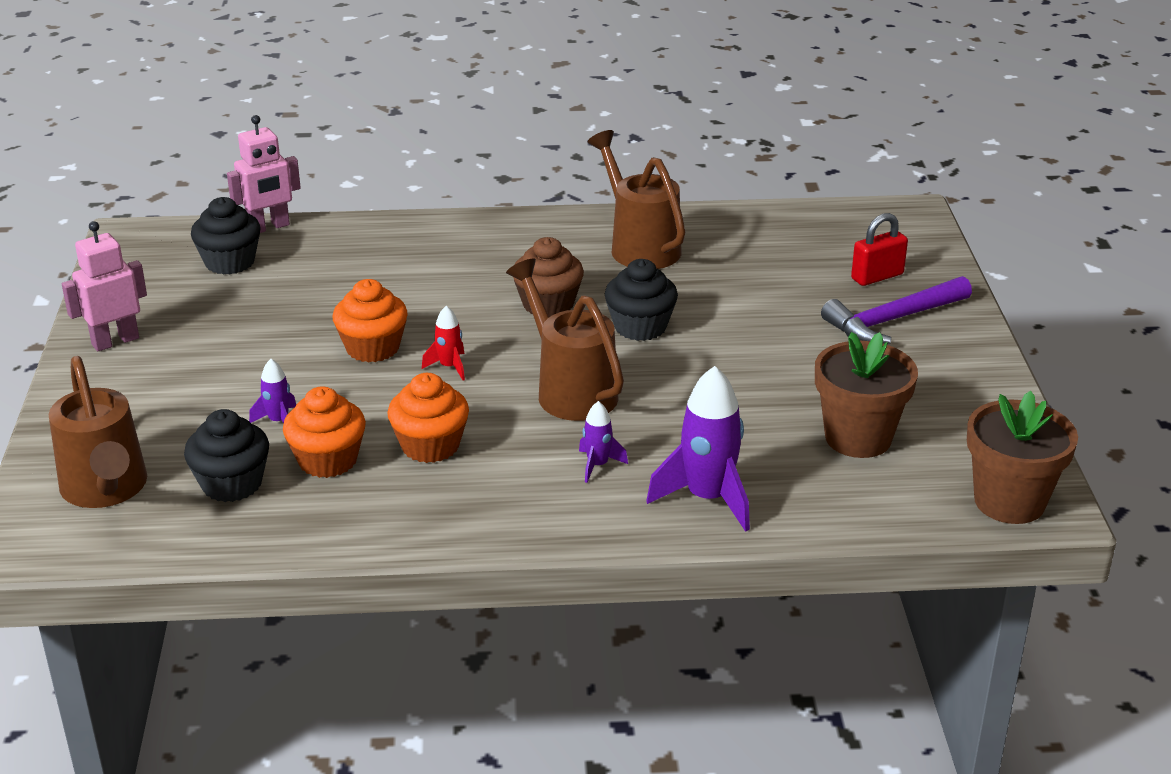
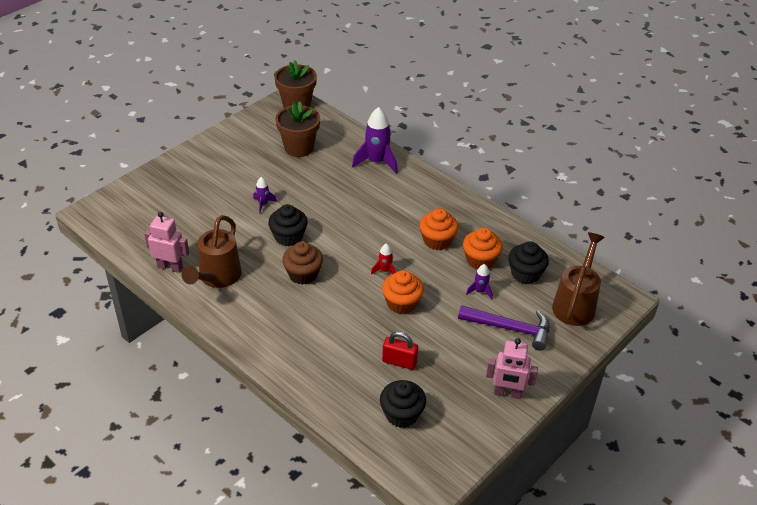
camera: 135 degrees left, 10 degrees up
pink robot [227,115,301,233] -> pink robot moved to [144,212,189,273]
brown watering can [506,258,624,421] -> none
purple rocket [579,401,628,483] -> purple rocket moved to [253,177,277,214]
purple hammer [821,276,972,344] -> purple hammer moved to [458,305,549,351]
red padlock [851,213,908,286] -> red padlock moved to [382,331,418,370]

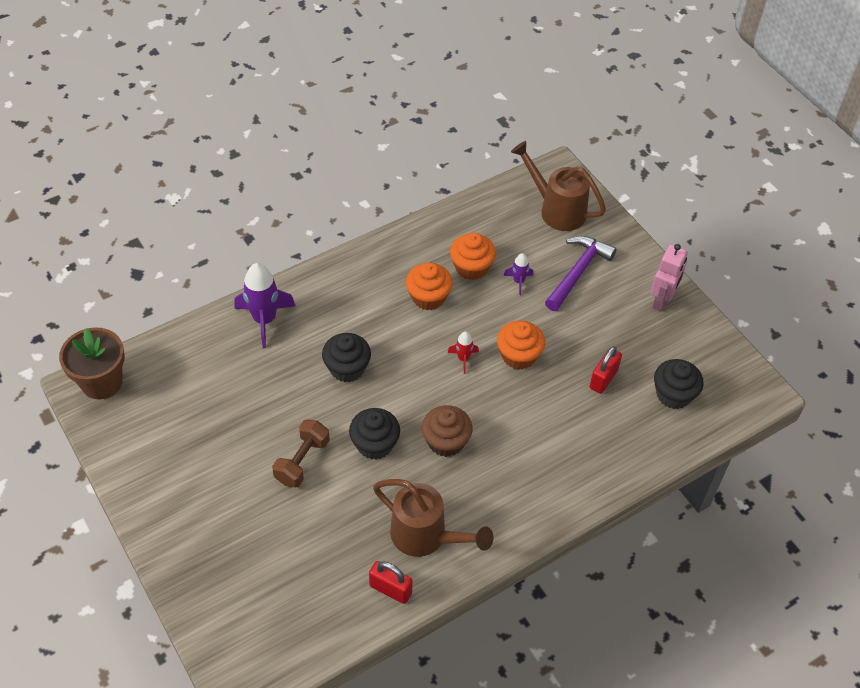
camera: 75 degrees left, 10 degrees up
pink robot [144,212,189,273] -> red padlock [369,561,413,604]
purple rocket [253,177,277,214] -> brown dumbbell [272,419,330,488]
brown flower pot [275,102,320,157] -> none
black cupcake [508,241,549,284] -> black cupcake moved to [322,333,371,382]

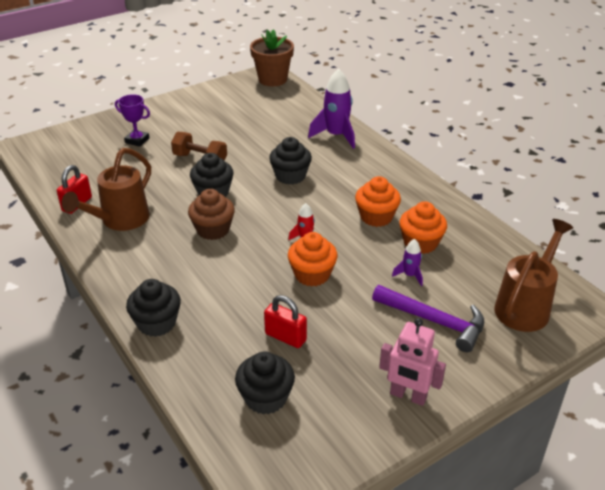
camera: 90 degrees right, 15 degrees down
none -> purple trophy [115,94,150,147]
none -> black cupcake [126,279,181,337]

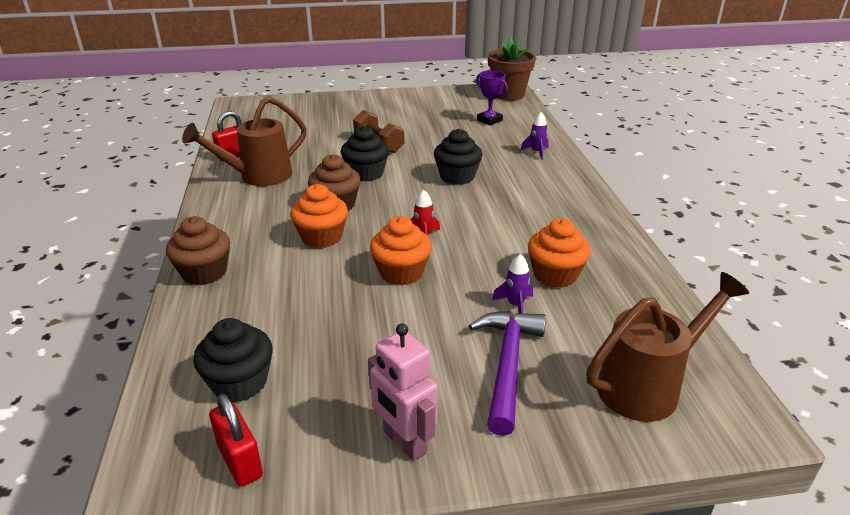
camera: 25 degrees right, 5 degrees down
purple trophy [115,94,150,147] -> purple trophy moved to [476,70,508,125]
black cupcake [126,279,181,337] -> brown cupcake [166,216,230,285]
red padlock [264,295,307,348] -> red padlock moved to [209,394,263,487]
purple rocket [308,69,355,149] -> purple rocket [521,112,549,160], size x0.51
orange cupcake [355,176,401,227] -> orange cupcake moved to [290,184,348,248]
purple hammer [372,285,484,352] -> purple hammer turned 135 degrees counterclockwise [469,311,546,436]

